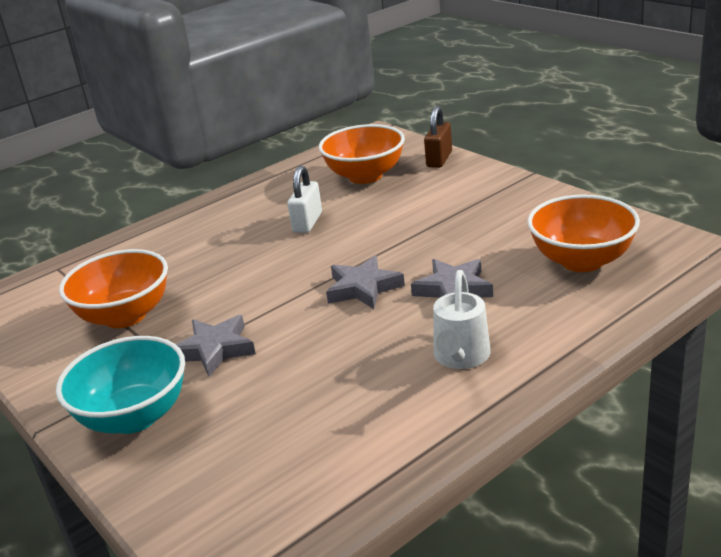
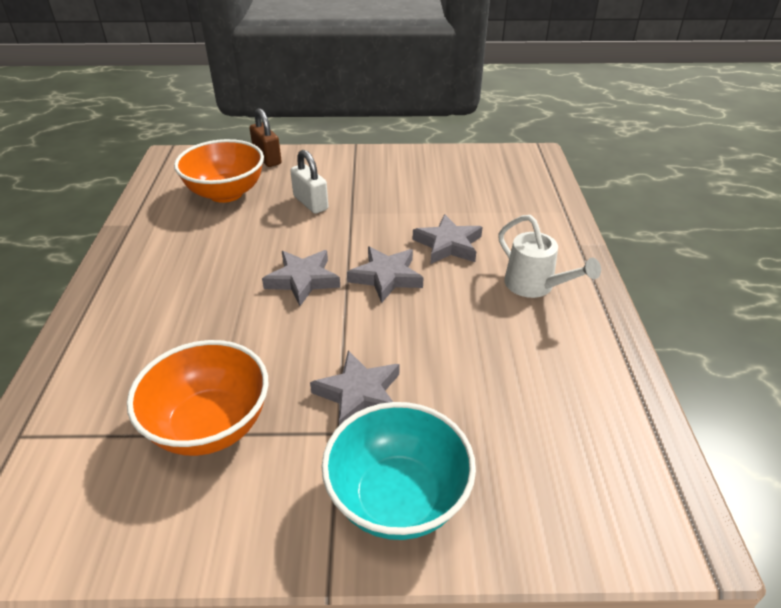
camera: 55 degrees left, 10 degrees up
white padlock [287,166,322,233] -> white padlock moved to [290,150,328,214]
orange bowl [527,195,640,272] -> none
none -> grey star [262,250,340,306]

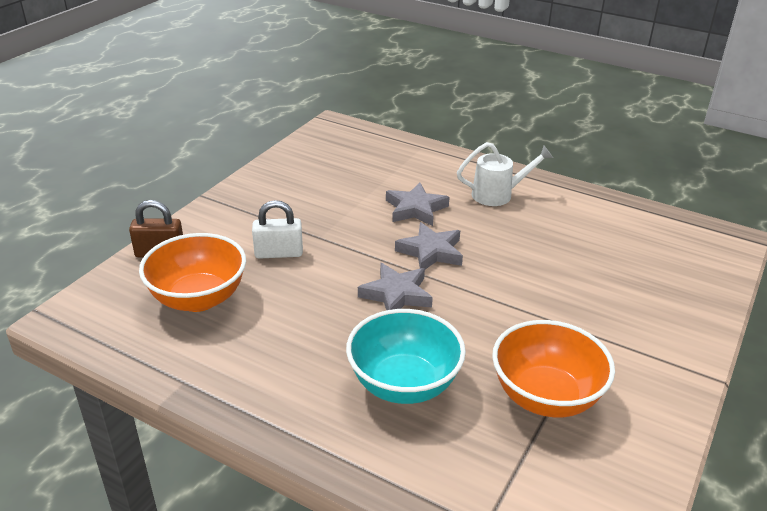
camera: 60 degrees left, 5 degrees down
grey star [310,350,399,426] -> none
turquoise bowl [321,402,476,540] -> turquoise bowl moved to [346,309,466,404]

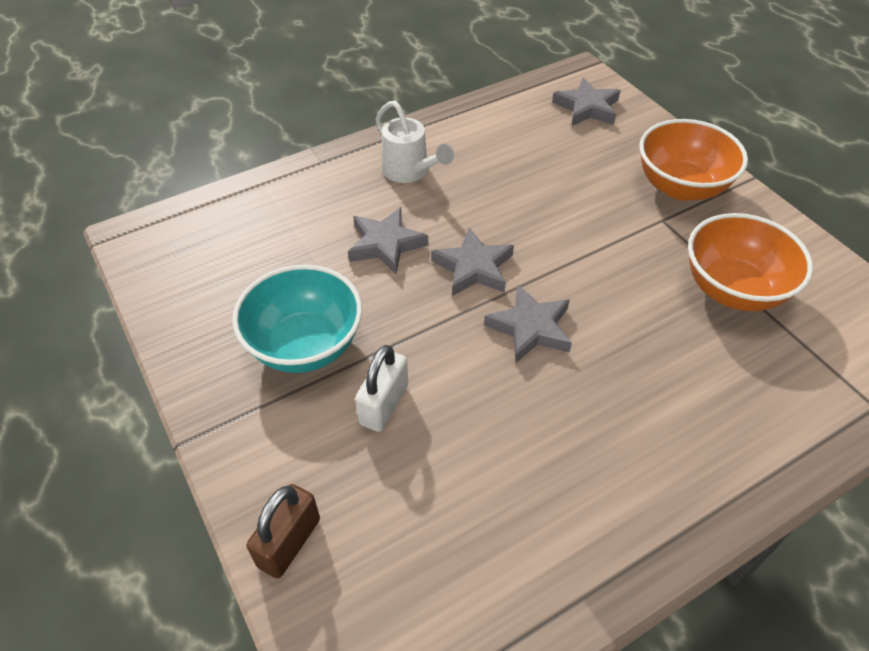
camera: 60 degrees left, 15 degrees up
orange bowl [139,233,246,312] -> orange bowl moved to [639,119,748,201]
turquoise bowl [346,309,466,404] -> turquoise bowl moved to [232,265,362,373]
white watering can [457,142,553,206] -> white watering can turned 120 degrees clockwise [375,101,454,183]
none -> grey star [552,77,621,126]

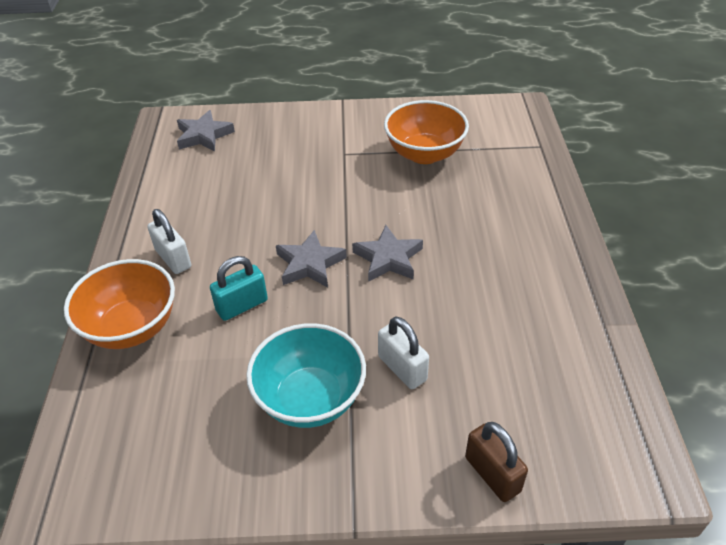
camera: 60 degrees left, 5 degrees down
grey star [348,207,428,274] -> turquoise padlock [210,256,268,321]
white watering can [375,101,454,183] -> white padlock [147,209,191,274]
orange bowl [639,119,748,201] -> orange bowl moved to [64,259,175,349]

